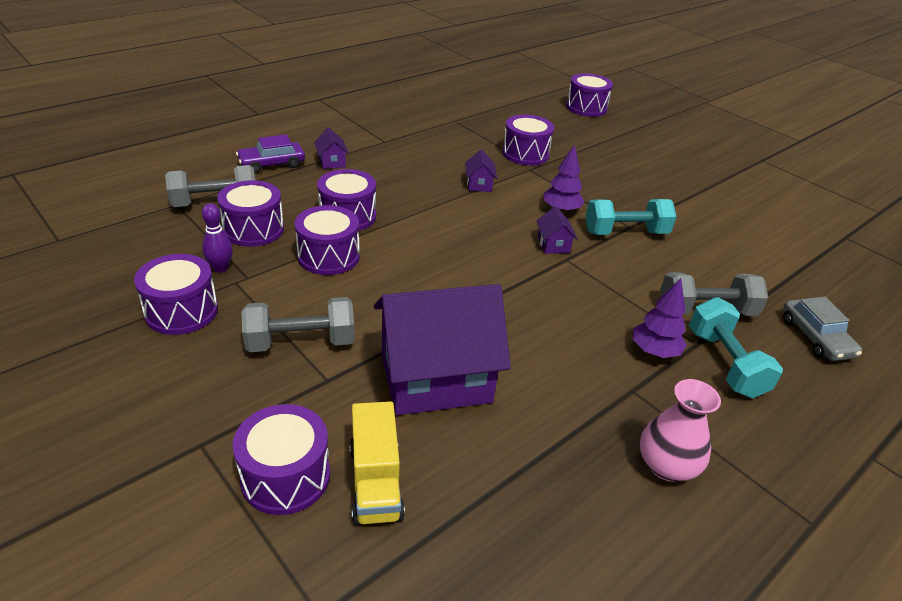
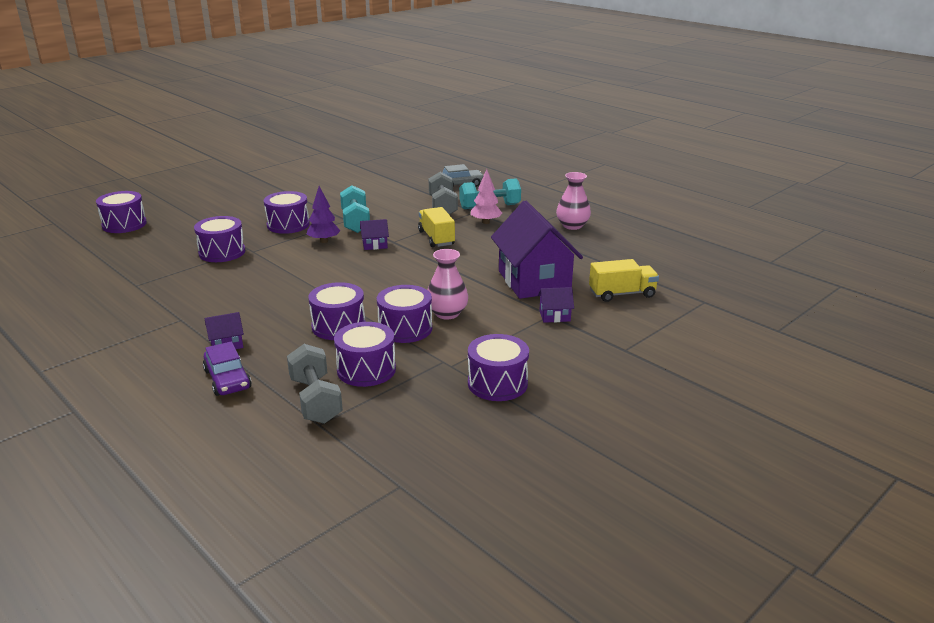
camera: 90 degrees left, 10 degrees down
purple bowling pin [202,203,233,273] -> none
purple drum [233,404,330,515] -> purple drum moved to [264,191,310,234]
grey dumbbell [242,297,355,352] -> none
purple house [465,150,497,192] -> purple house moved to [538,287,574,323]
purple tree [633,278,687,358] -> pink tree [471,169,502,224]
none -> yellow truck [418,207,455,247]
none -> pink vase [427,249,468,319]

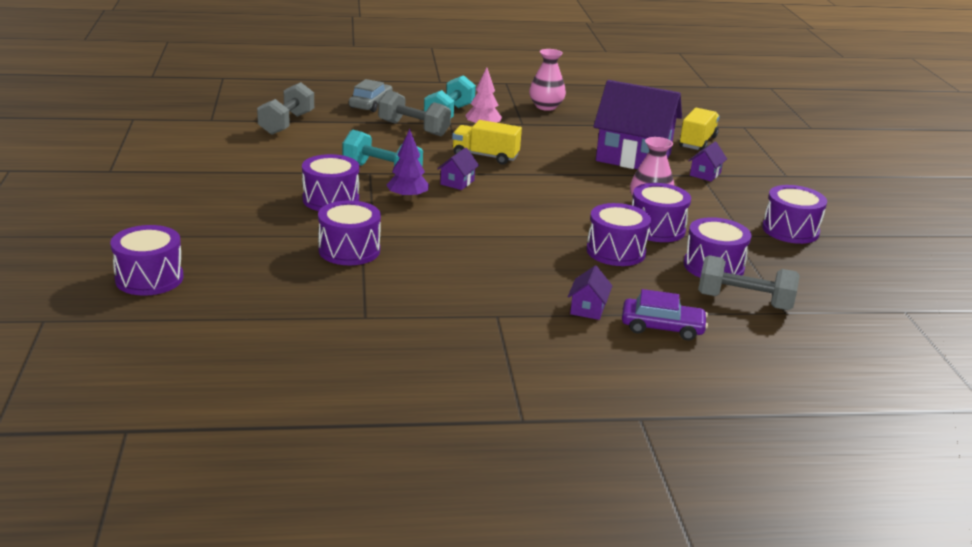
camera: 55 degrees left, 0 degrees up
none -> grey dumbbell [257,82,314,135]

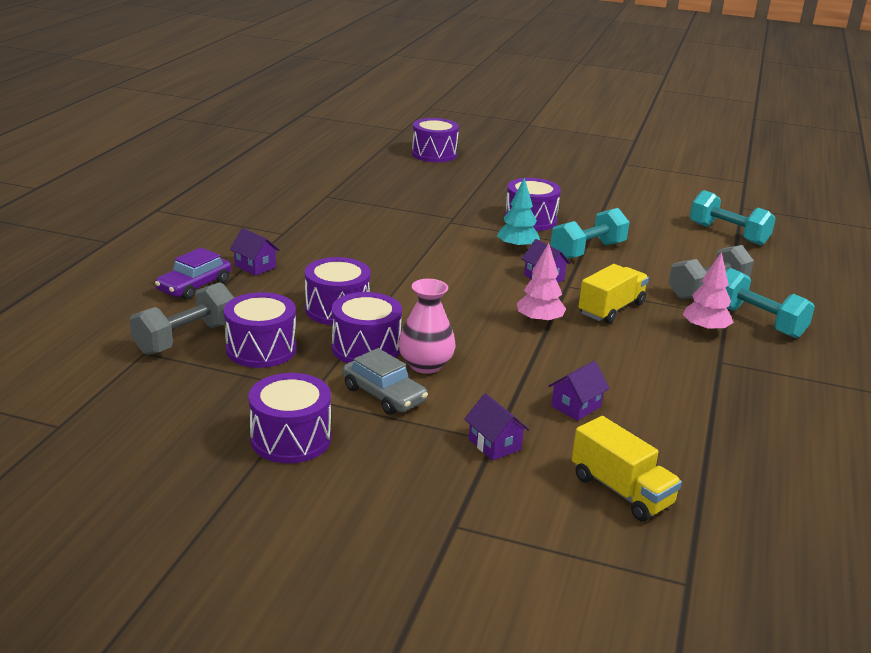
camera: 115 degrees right, 0 degrees up
grey dumbbell [257,82,314,135] -> turquoise dumbbell [690,190,776,246]
purple drum [318,200,381,265] -> none
grey car [349,79,393,112] -> grey car moved to [342,348,428,415]
purple tree [387,129,429,201] -> turquoise tree [497,178,540,251]
pink vase [529,49,566,111] -> none
purple house [593,80,682,169] -> purple house [549,361,610,421], size x0.40
none -> pink tree [517,243,566,325]

